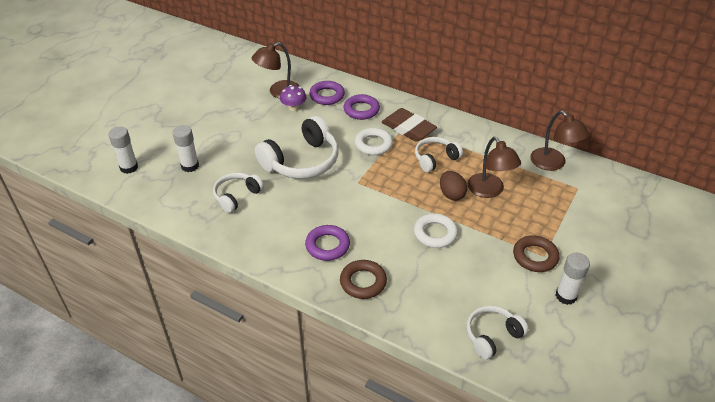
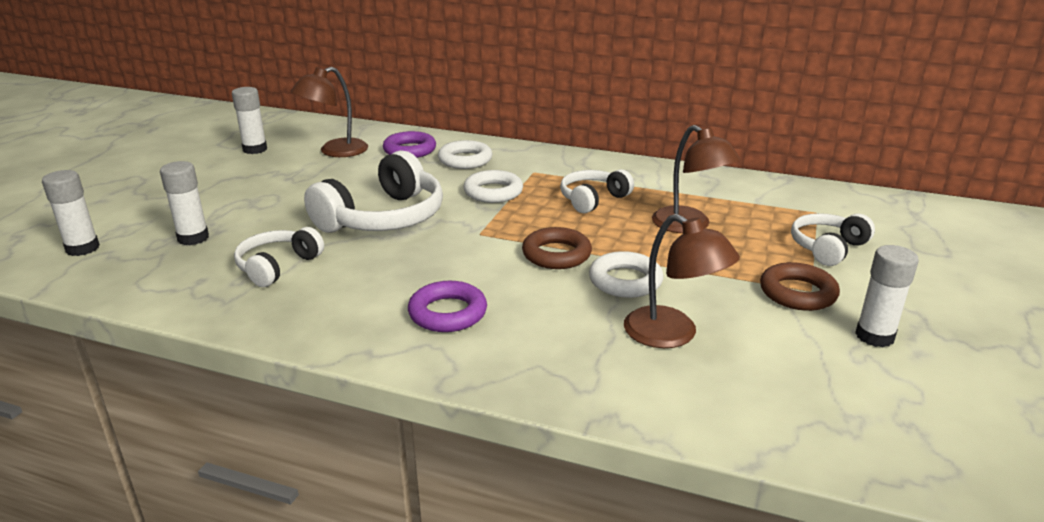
camera: 10 degrees left, 15 degrees down
purple mushroom [280,85,307,111] -> none
brown ring [340,260,387,299] -> brown ring moved to [522,227,592,269]
purple ring [344,94,380,120] -> white ring [438,140,492,169]
brown eraser [382,108,437,142] -> none
brown egg [440,171,467,200] -> none
white headphones [466,306,529,360] -> white headphones moved to [791,213,875,266]
brown lamp [530,111,589,171] -> brown lamp moved to [624,214,740,348]
none -> white glue stick [232,87,267,154]

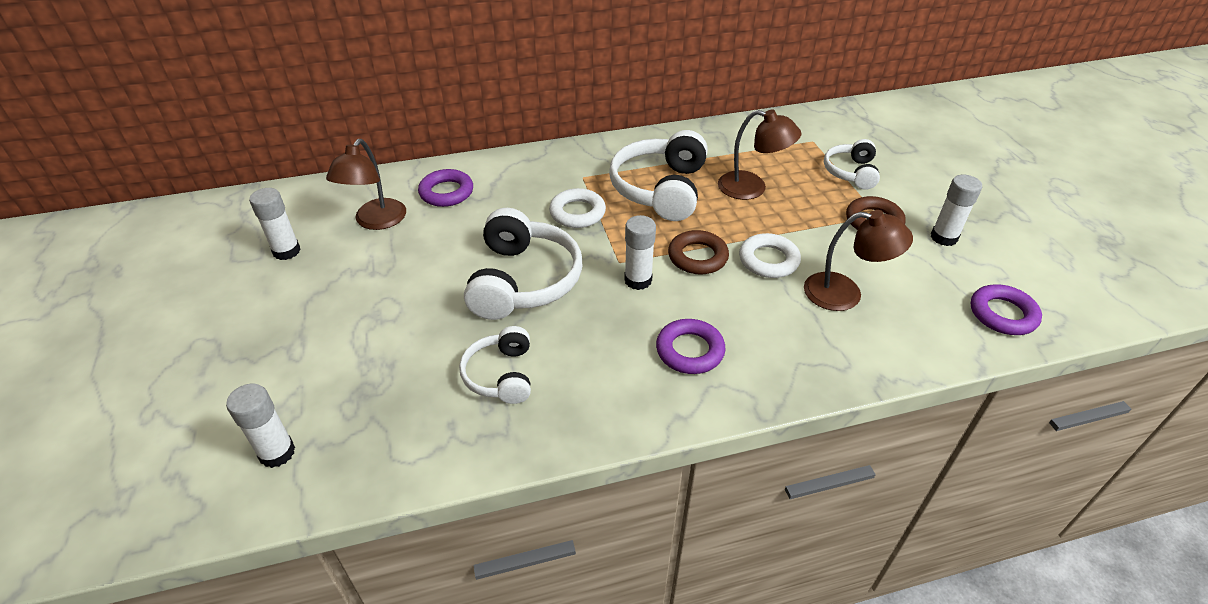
camera: 35 degrees left, 15 degrees up
white glue stick [160,161,209,245] -> white glue stick moved to [624,215,656,290]
white ring [438,140,492,169] -> none
white headphones [560,169,634,213] -> white headphones [609,130,708,221], size x1.73
none -> purple ring [971,284,1042,335]

